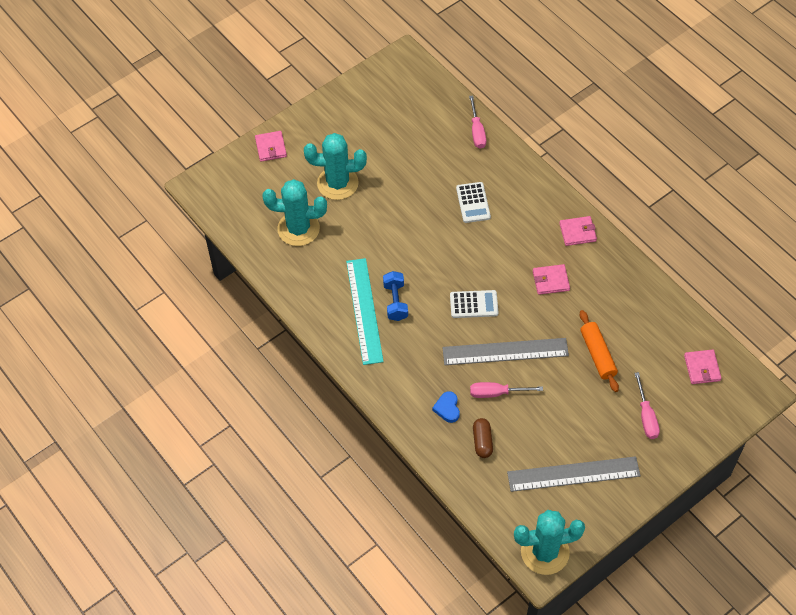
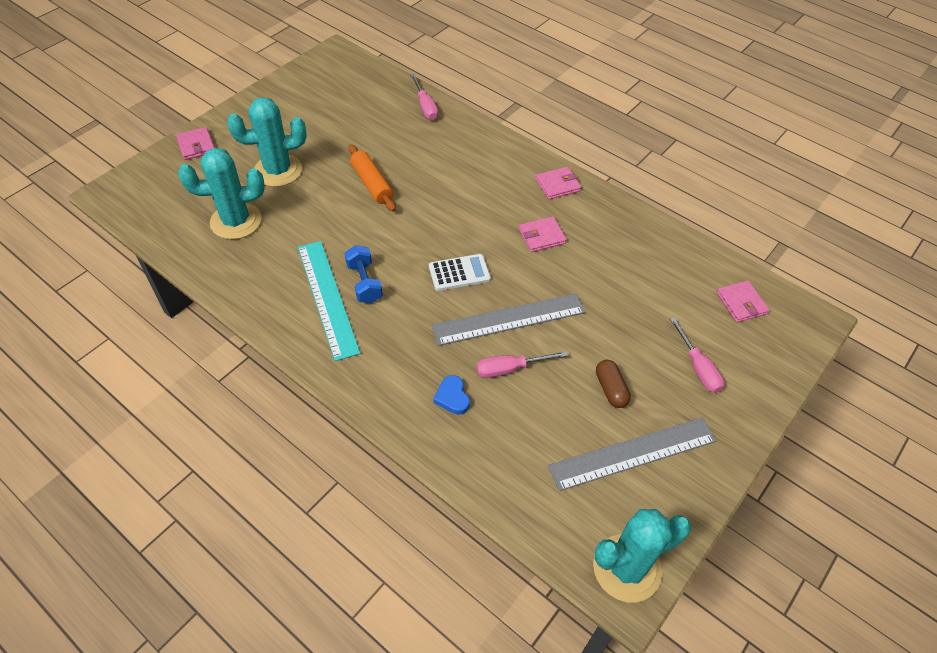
camera: 15 degrees left, 5 degrees down
white calculator [456,182,491,223] -> none
brown capsule [473,418,493,458] -> brown capsule moved to [596,360,631,408]
orange rolling pin [580,310,619,392] -> orange rolling pin moved to [349,144,396,212]

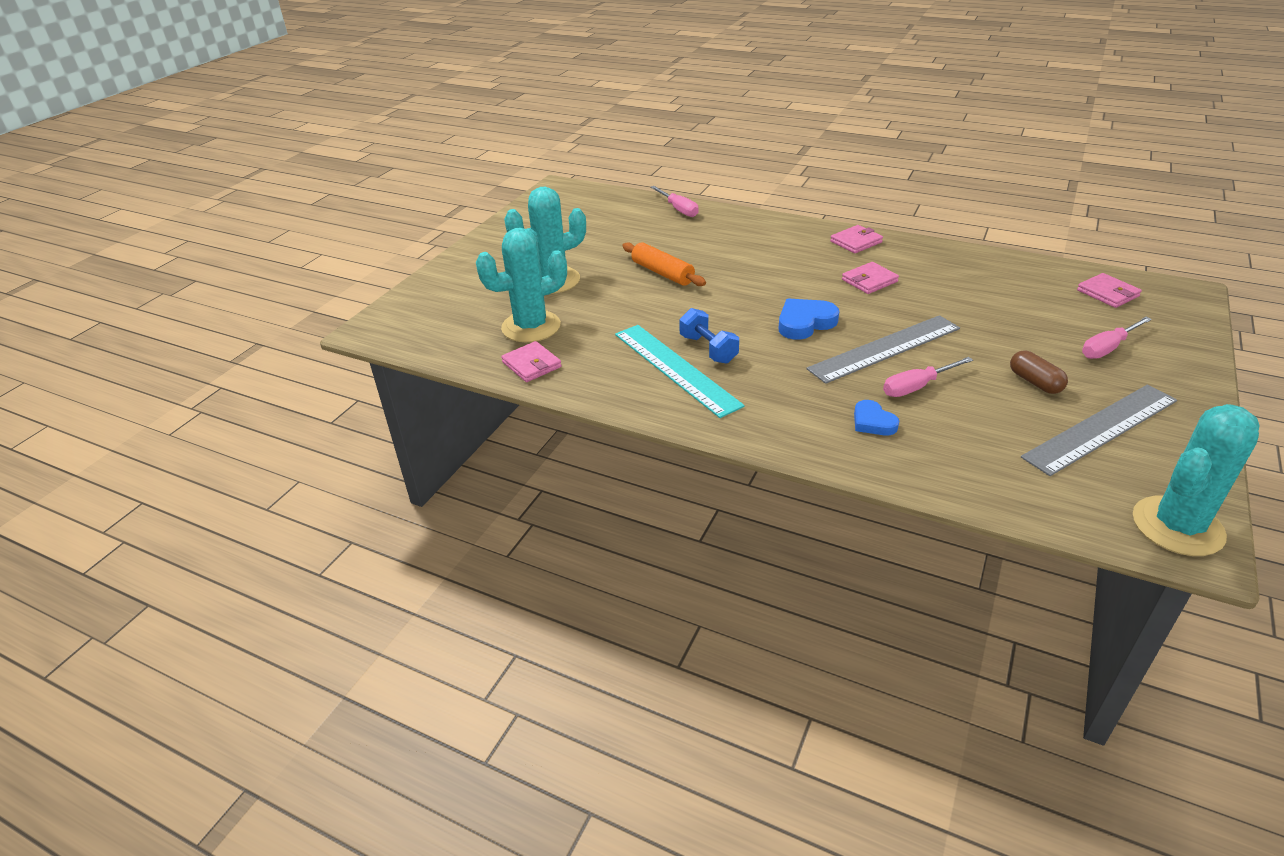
camera: 10 degrees left, 15 degrees down
pink wallet [176,127,214,160] -> pink wallet moved to [501,341,562,382]
white calculator [429,254,491,291] -> blue heart [778,299,839,340]
pink screwdriver [670,317,724,393] -> pink screwdriver turned 90 degrees clockwise [1082,317,1152,359]

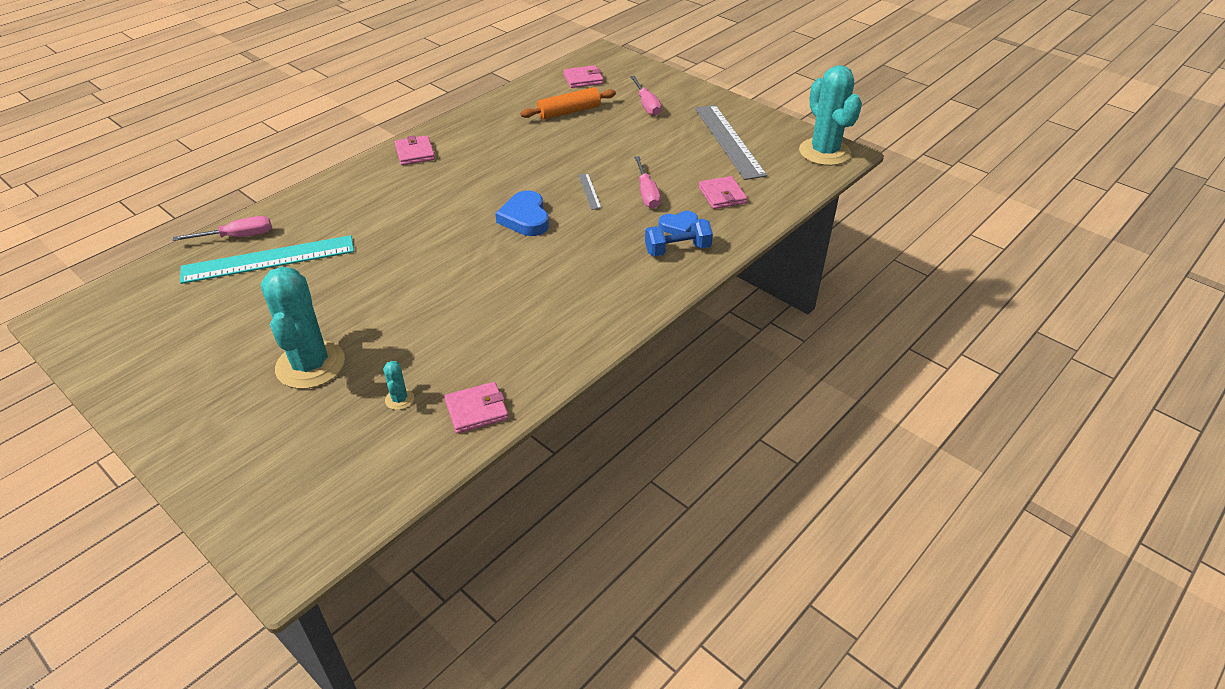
camera: 75 degrees left, 5 degrees up
turquoise cactus [476,228,567,342] -> turquoise cactus [383,361,414,410], size x0.41
turquoise ruler [615,325,745,418] -> turquoise ruler moved to [180,235,354,284]
orange rolling pin [622,242,706,286] -> orange rolling pin moved to [520,87,616,120]
blue dumbbell [680,308,739,364] -> blue dumbbell moved to [645,219,713,257]
grey ruler [806,315,960,384] -> grey ruler [578,173,601,210], size x0.42
pink wallet [842,262,899,294] -> pink wallet moved to [699,176,747,209]
brown capsule [1010,351,1068,394] -> none

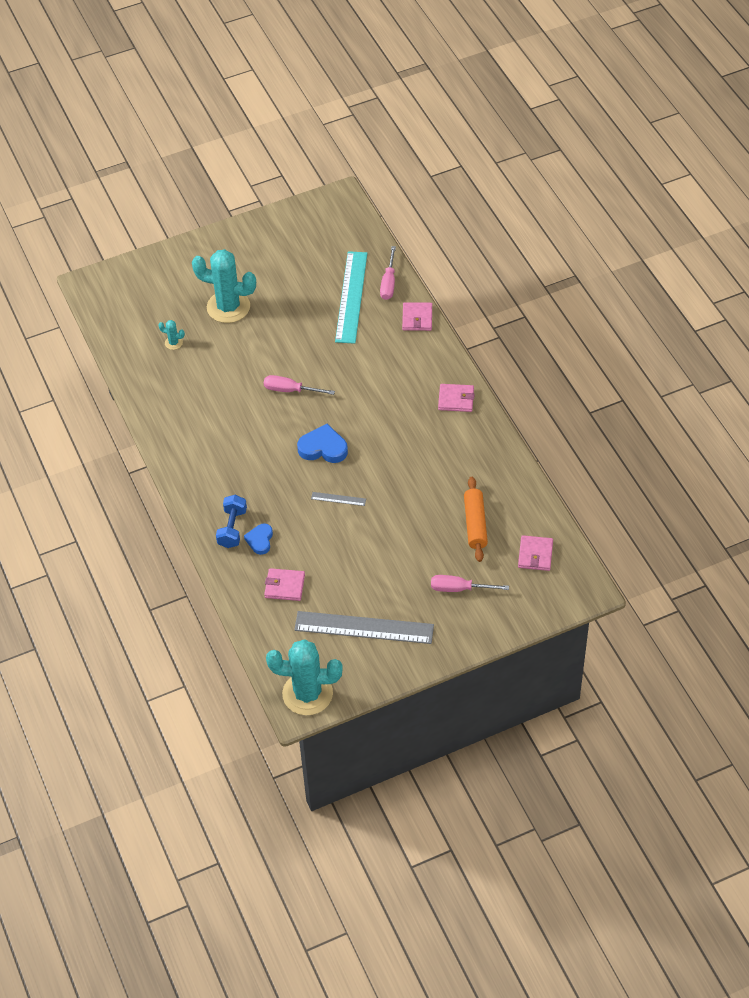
camera: 115 degrees right, 10 degrees up
pink wallet [444,382,509,434] -> pink wallet moved to [402,302,432,331]
pink screwdriver [634,156,661,209] -> pink screwdriver moved to [264,375,335,395]

